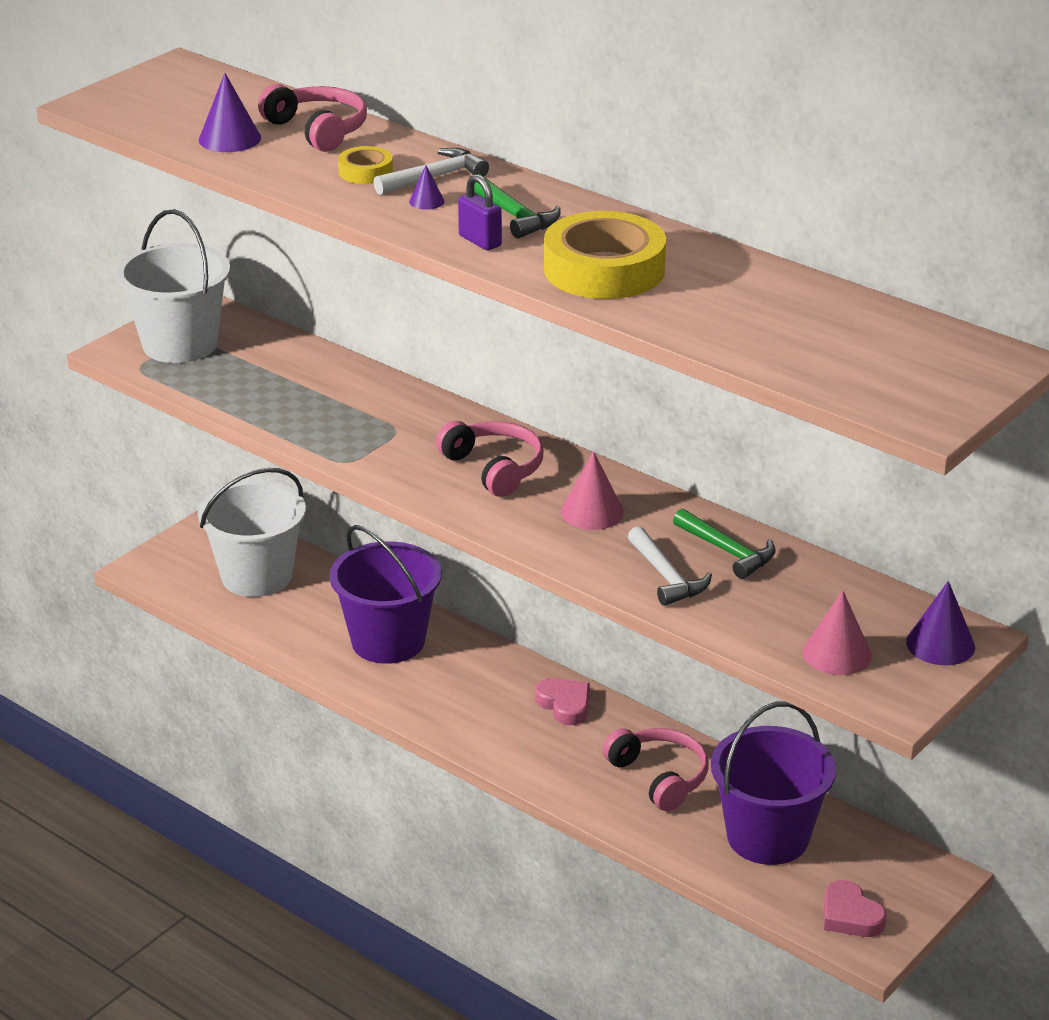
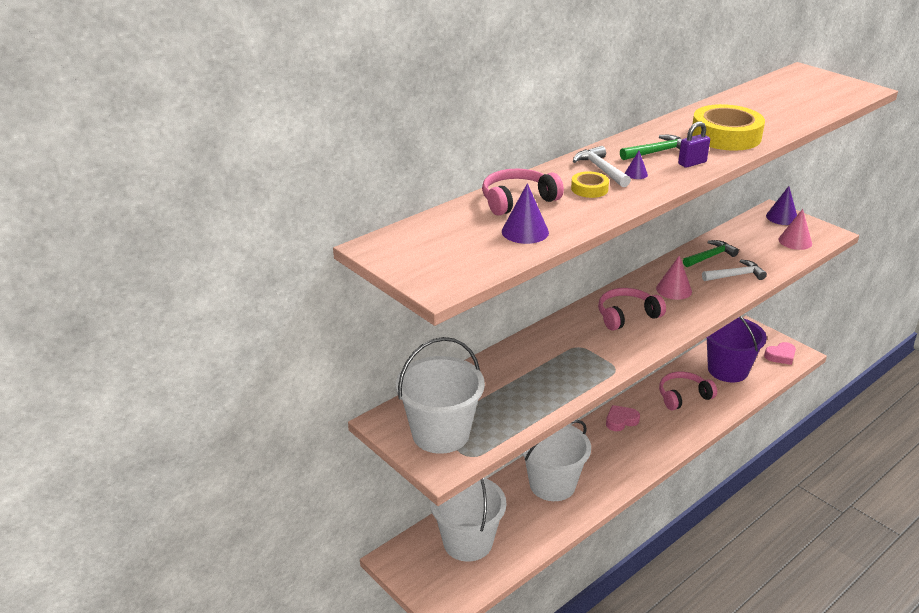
camera: 80 degrees left, 0 degrees up
purple bucket [330,525,441,664] -> white bucket [522,420,591,501]

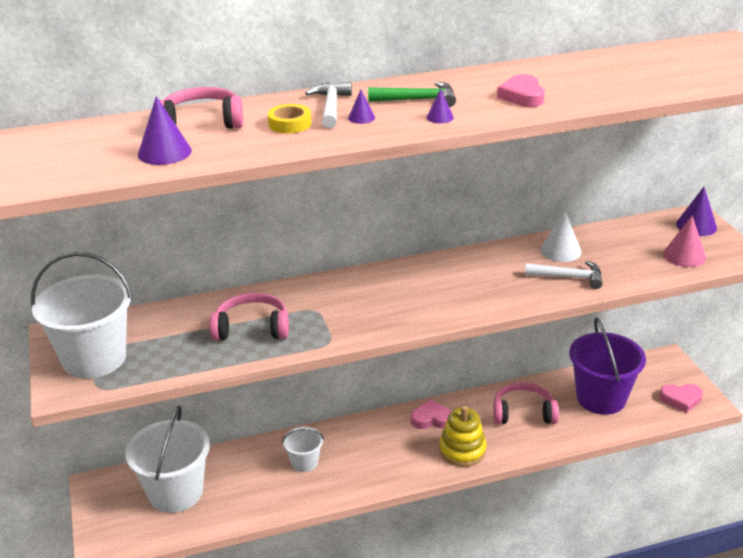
camera: 25 degrees right, 0 degrees up
white bucket [522,420,591,501] -> white bucket [282,427,324,472], size x0.51
pink headphones [598,288,666,331] -> pink headphones moved to [209,293,289,340]
pink cone [656,256,692,300] -> none
purple padlock [678,122,710,168] -> purple cone [426,89,454,123]
green hammer [683,240,739,267] -> white cone [540,211,582,262]
yellow tape [692,104,765,151] -> pink heart [497,74,545,107]
none -> yellow stacking toy [439,406,486,467]

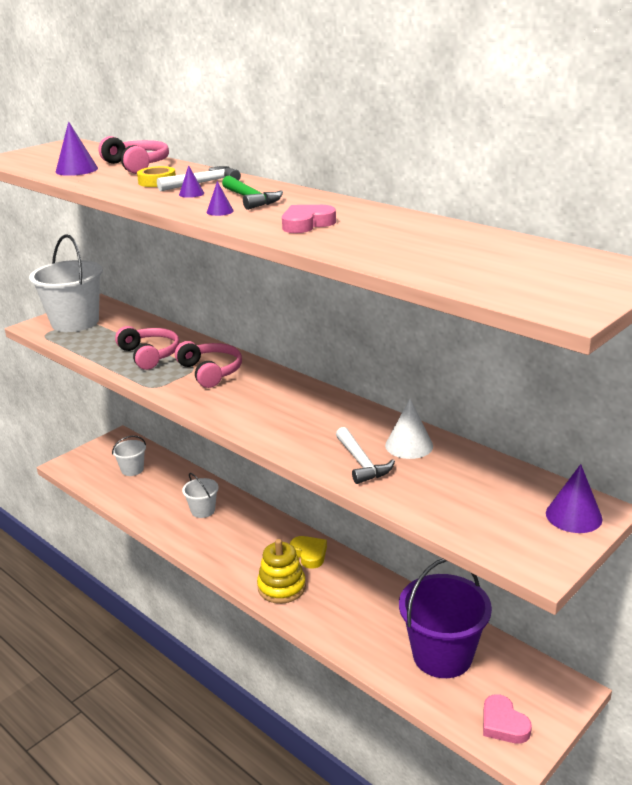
camera: 60 degrees right, 5 degrees down
white bucket [125,405,210,513] -> white bucket [112,436,146,476], size x0.51
pink heart [411,400,451,429] -> yellow heart [290,536,327,569]
pink headphones [493,382,559,424] -> pink headphones moved to [175,341,242,388]
pink cone [663,215,706,267] -> none

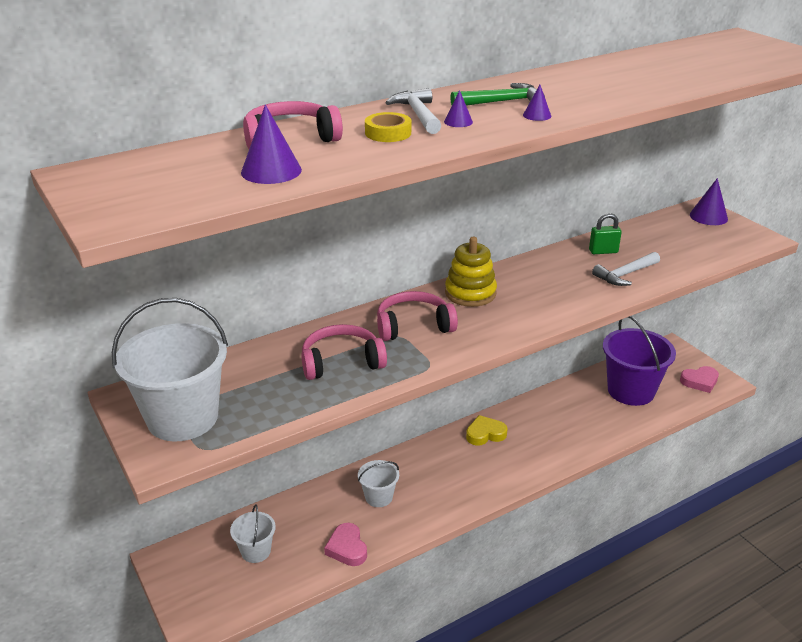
camera: 75 degrees left, 5 degrees up
yellow stacking toy [257,539,306,604] -> yellow stacking toy moved to [445,237,497,307]
pink heart [282,205,336,233] -> pink heart moved to [324,523,367,566]
white hammer [336,427,395,484] -> white hammer turned 150 degrees clockwise [592,252,660,286]
white cone [385,399,433,459] -> green padlock [589,213,622,254]

